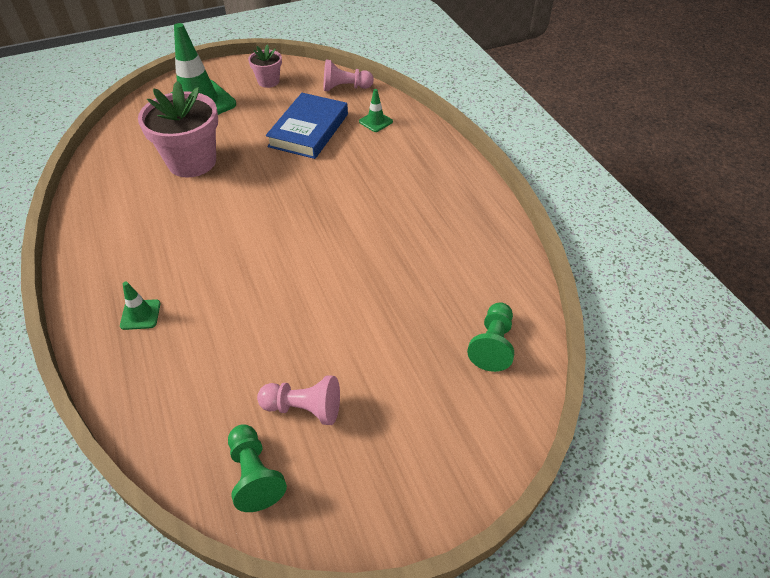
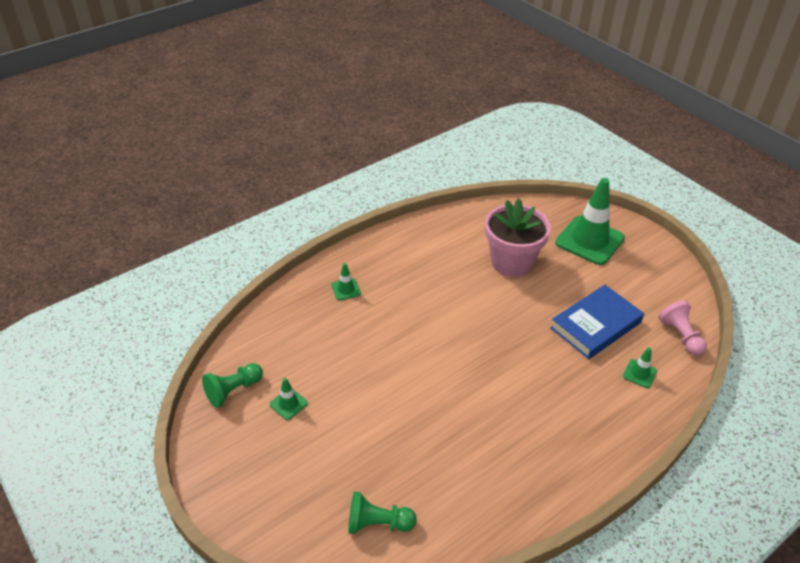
camera: 75 degrees right, 5 degrees down
pink flower pot [248,44,282,88] -> none
pink pawn [257,375,340,425] -> green traffic cone [270,378,308,420]
blue book [266,93,348,159] -> blue book turned 45 degrees counterclockwise [550,285,644,359]

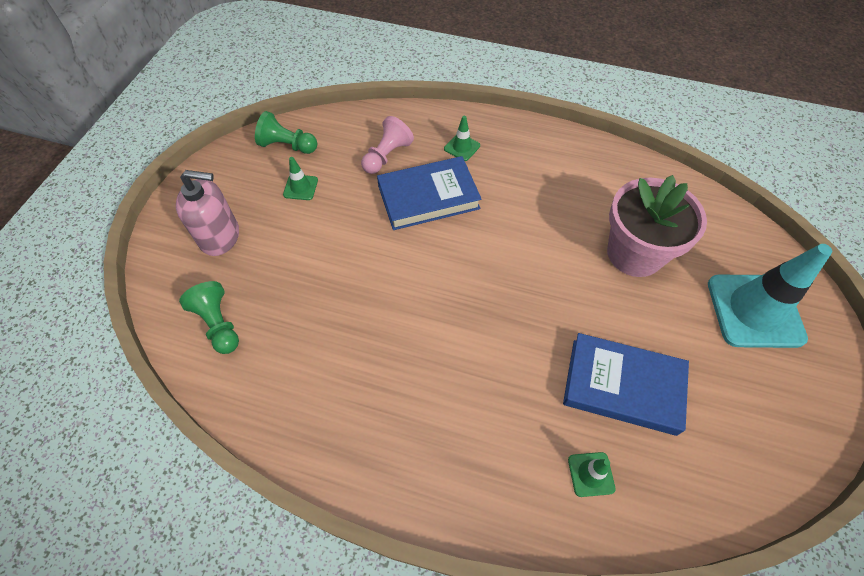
camera: 55 degrees right, 15 degrees up
green traffic cone [555,178,625,265] -> turquoise traffic cone [708,244,832,348]
pink pawn [659,301,707,355] -> pink pawn moved to [361,116,414,174]
none -> pink soap dispenser [176,170,239,256]
none -> blue book [377,156,482,230]

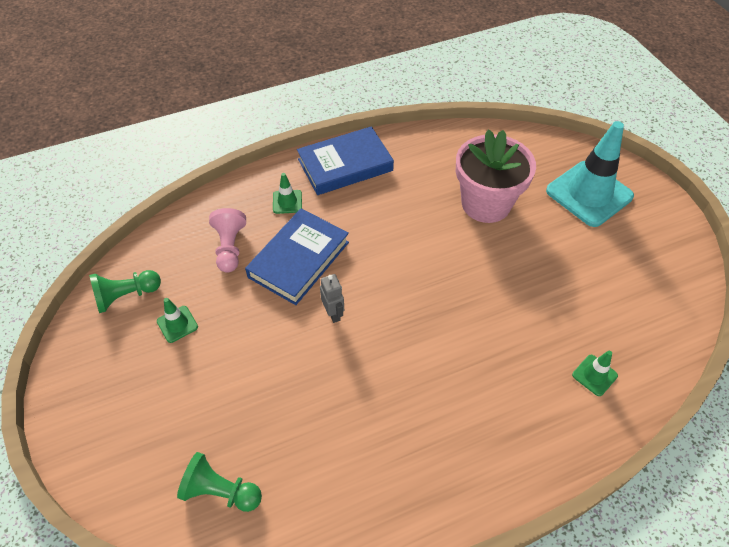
camera: 40 degrees left, 5 degrees down
pink soap dispenser [176,170,239,256] -> none
blue book [563,333,689,436] -> blue book moved to [297,126,394,195]
none -> grey robot [320,274,344,323]

